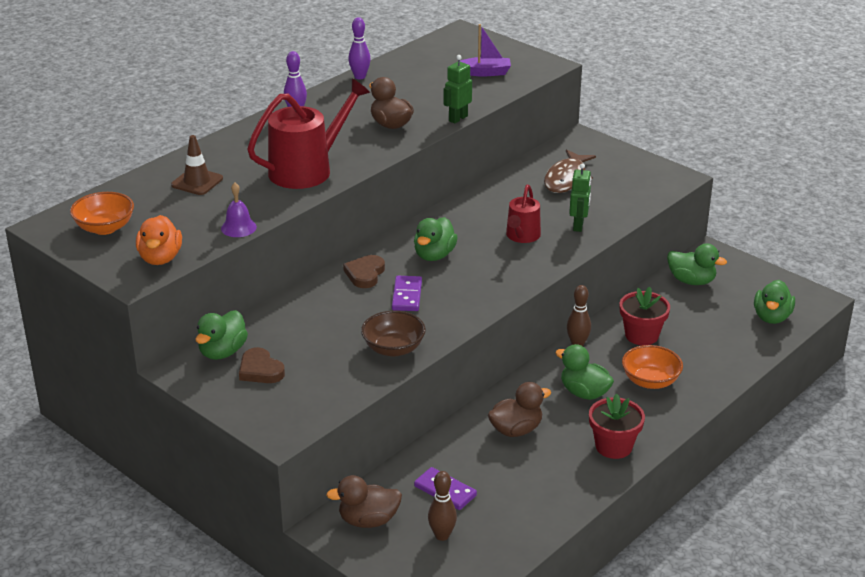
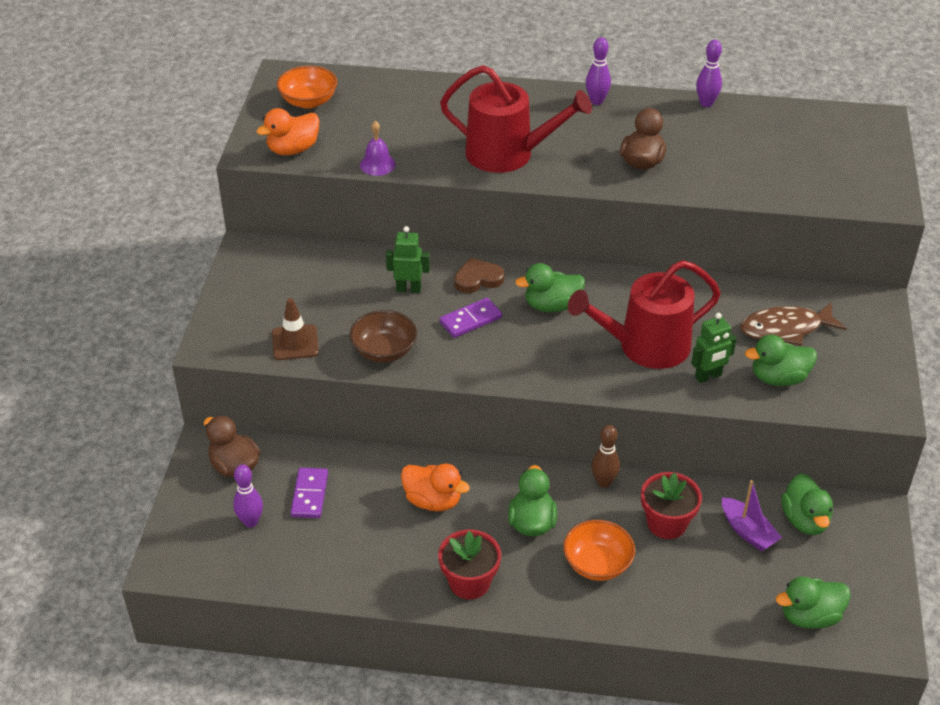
camera: 55 degrees right, 10 degrees up
brown traffic cone [171,135,223,195] -> brown traffic cone moved to [272,298,319,360]
green duck [196,310,248,360] -> green duck moved to [745,335,817,386]
brown heart [239,347,285,383] -> none
brown bowling pin [428,471,457,541] -> purple bowling pin [233,464,263,528]
green robot [444,55,472,124] -> green robot moved to [386,226,430,293]
purple boat [460,24,511,77] -> purple boat moved to [722,480,782,552]
brown duck [488,382,551,437] -> orange duck [401,464,470,511]
red watering can [506,185,541,243] -> red watering can [568,260,721,369], size x1.74

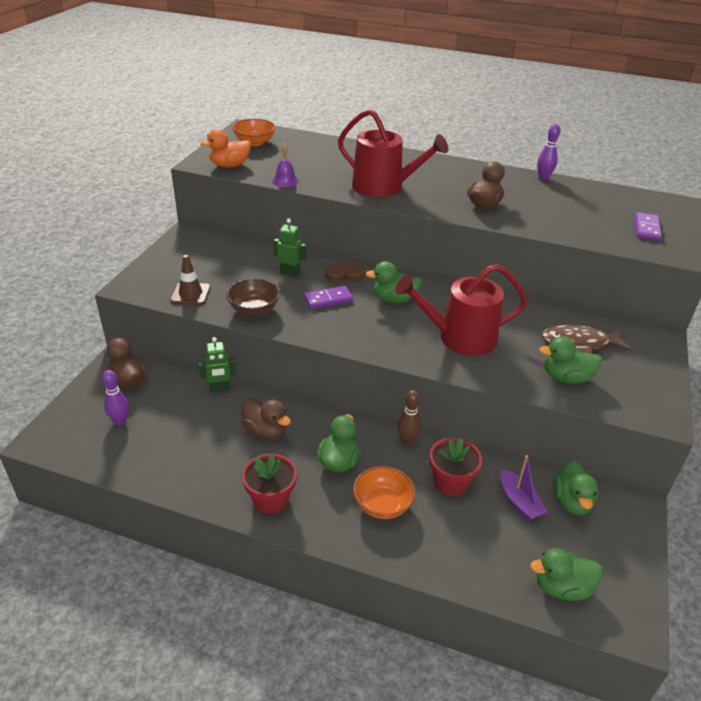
camera: 10 degrees right, 5 degrees down
purple domino [290,468,328,518] -> purple domino moved to [635,212,662,241]
orange duck [401,464,470,511] -> brown duck [242,398,291,439]
purple bowling pin [586,37,611,105] -> none
green robot [691,313,737,383] -> green robot moved to [199,337,236,392]

